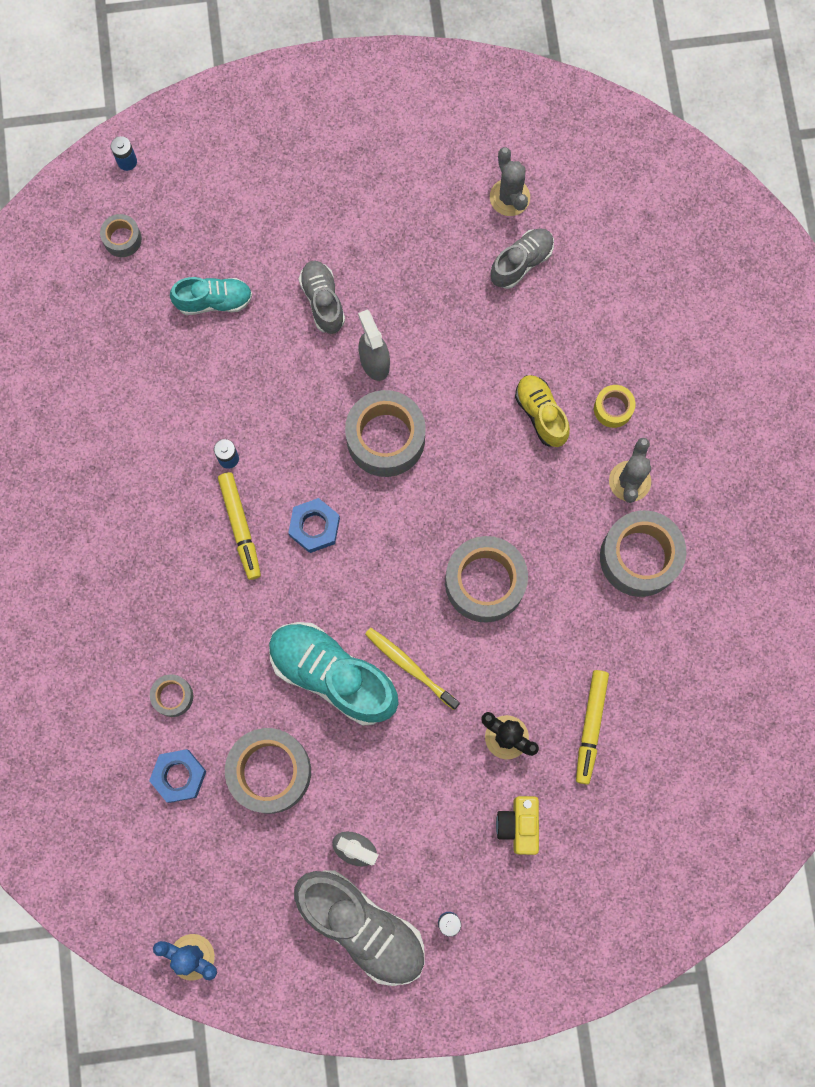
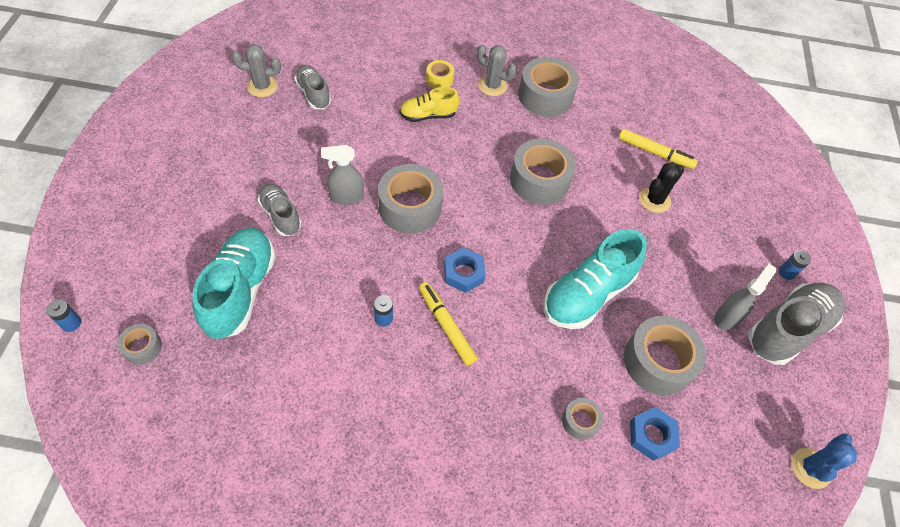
camera: 80 degrees left, 20 degrees down
turquoise shoe [170,277,252,315] -> turquoise shoe [192,228,276,339], size x1.74
yellow marker [218,472,261,580] -> yellow marker turned 120 degrees counterclockwise [419,282,477,366]
grey shoe [299,261,345,334] -> grey shoe turned 60 degrees clockwise [258,184,302,236]
yellow toothbrush [365,628,460,710] -> none
yellow camera [496,796,539,855] -> none

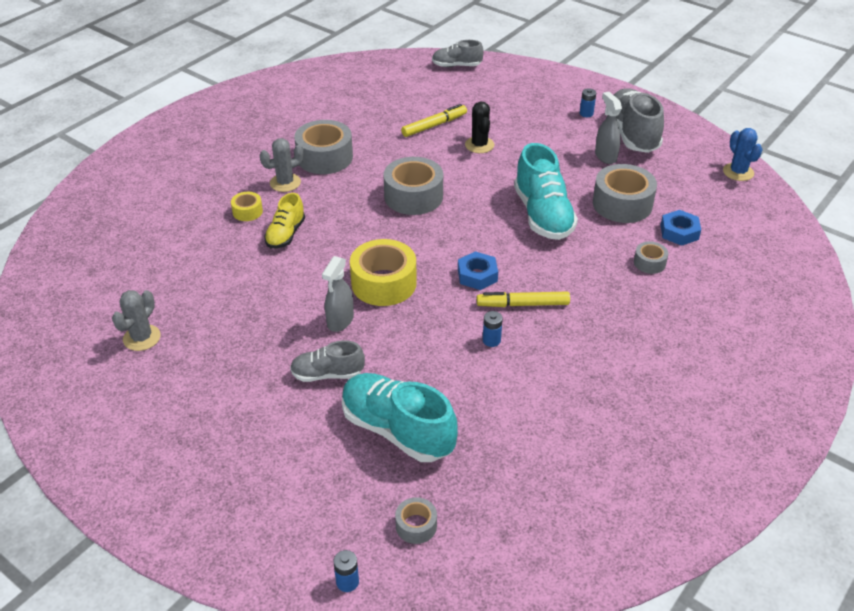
camera: 55 degrees left, 15 degrees down
grey shoe [294,65,331,109] -> grey shoe moved to [432,40,484,67]
grey tape [378,164,443,234] -> yellow tape [350,239,417,306]

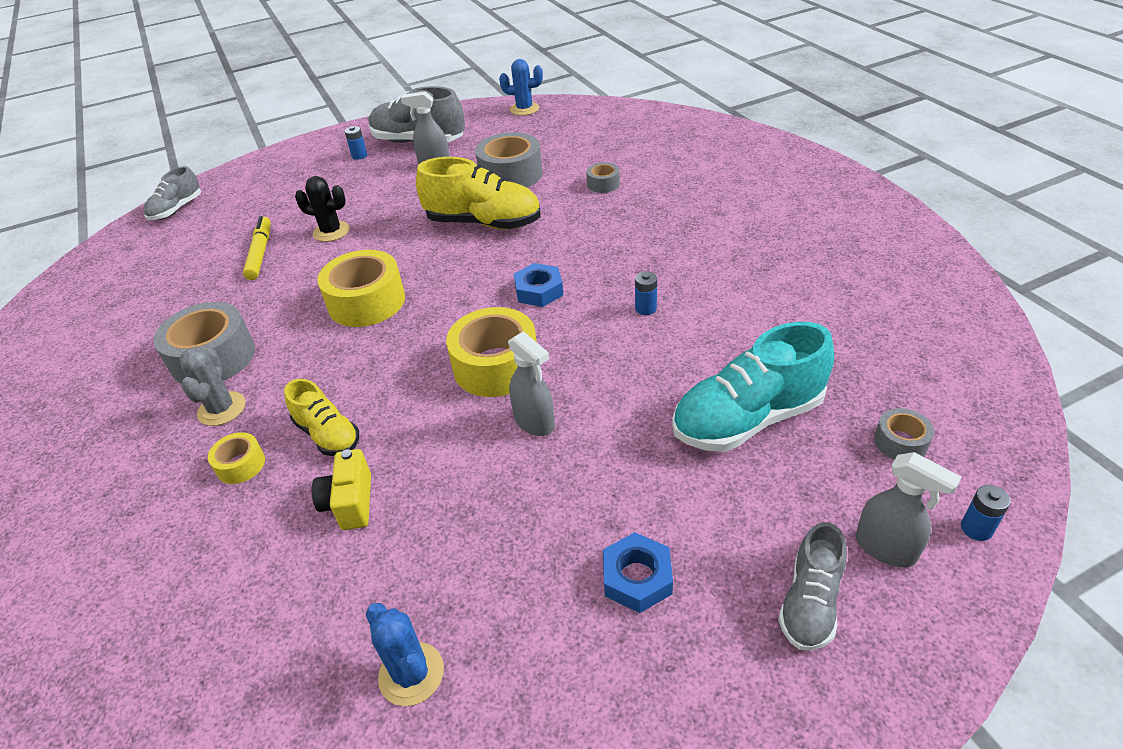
camera: 60 degrees left, 0 degrees up
grey cactus [112,290,161,351] -> blue cactus [366,603,444,706]
grey shoe [290,340,365,382] -> grey shoe moved to [778,522,847,651]
grey tape [384,157,443,215] -> yellow tape [317,250,405,327]
yellow marker [477,292,570,307] -> none
turquoise shoe [514,143,578,240] -> yellow shoe [416,157,541,229]
blue nut [661,210,701,246] -> blue nut moved to [603,532,673,613]
none -> yellow camera [312,449,371,530]
none -> grey spray bottle [856,452,962,567]

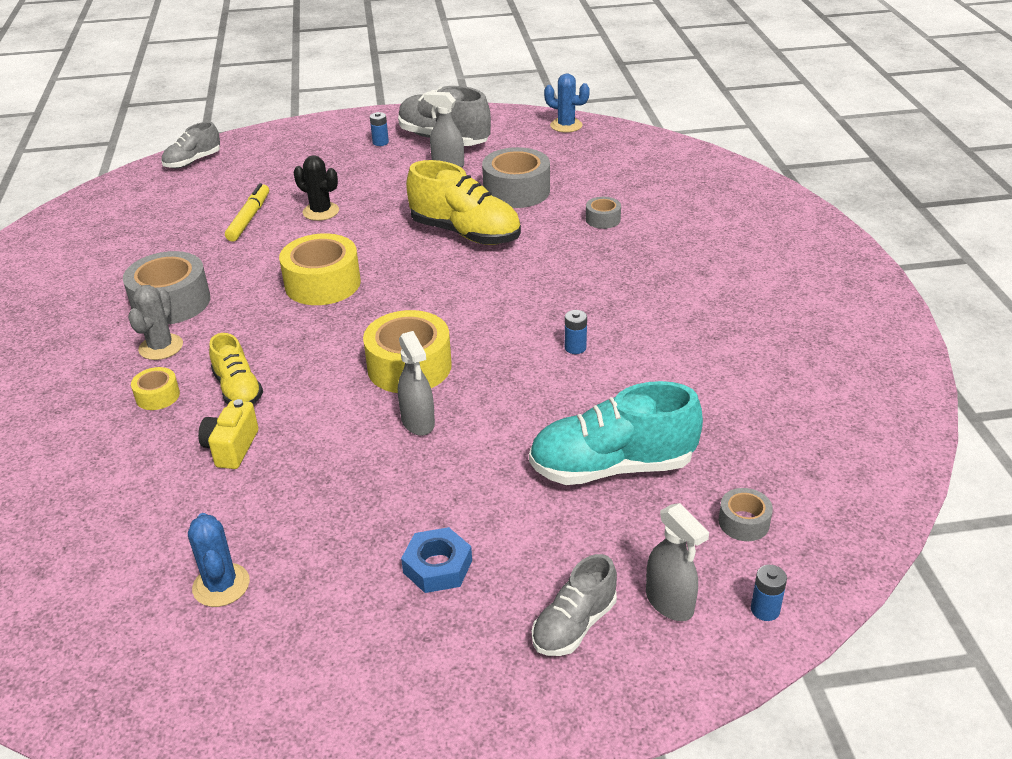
camera: 15 degrees right, 5 degrees down
blue nut [514,263,563,307] -> none

